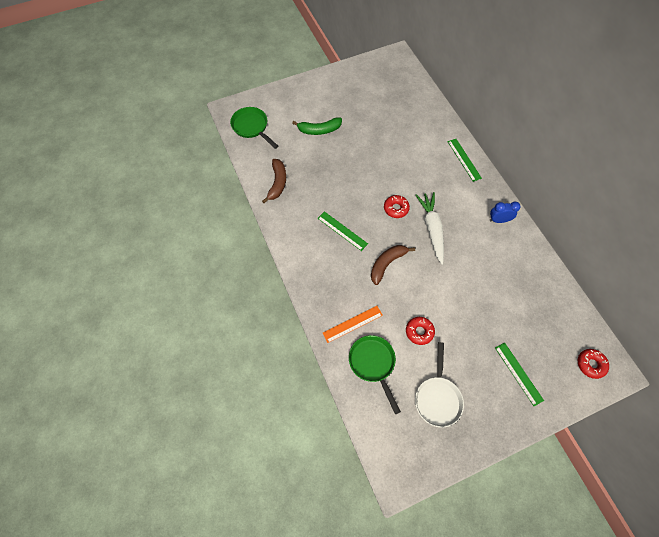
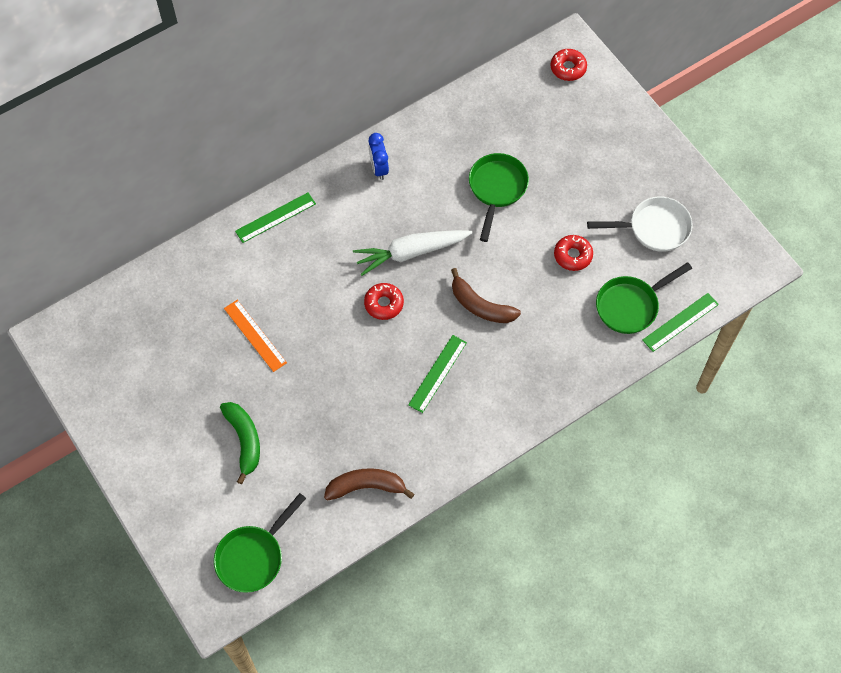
camera: 100 degrees left, 0 degrees up
orange ruler [323,306,383,343] -> orange ruler moved to [224,300,287,372]
green ruler [495,342,544,406] -> green ruler moved to [642,293,719,352]
none -> green pan [469,153,529,242]

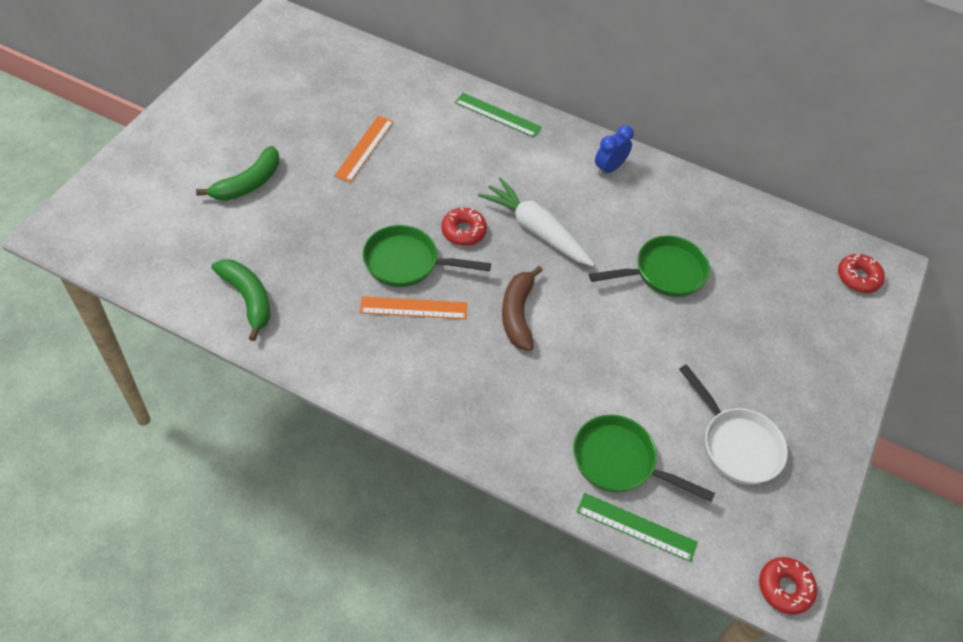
camera: 55 degrees right, 10 degrees down
green pan [214,493,306,593] -> green pan moved to [363,225,491,287]
brown banana [324,468,414,500] -> green banana [211,259,270,341]
green ruler [408,335,467,413] -> orange ruler [360,296,467,319]
red donut [554,235,593,271] -> red donut moved to [759,557,817,615]

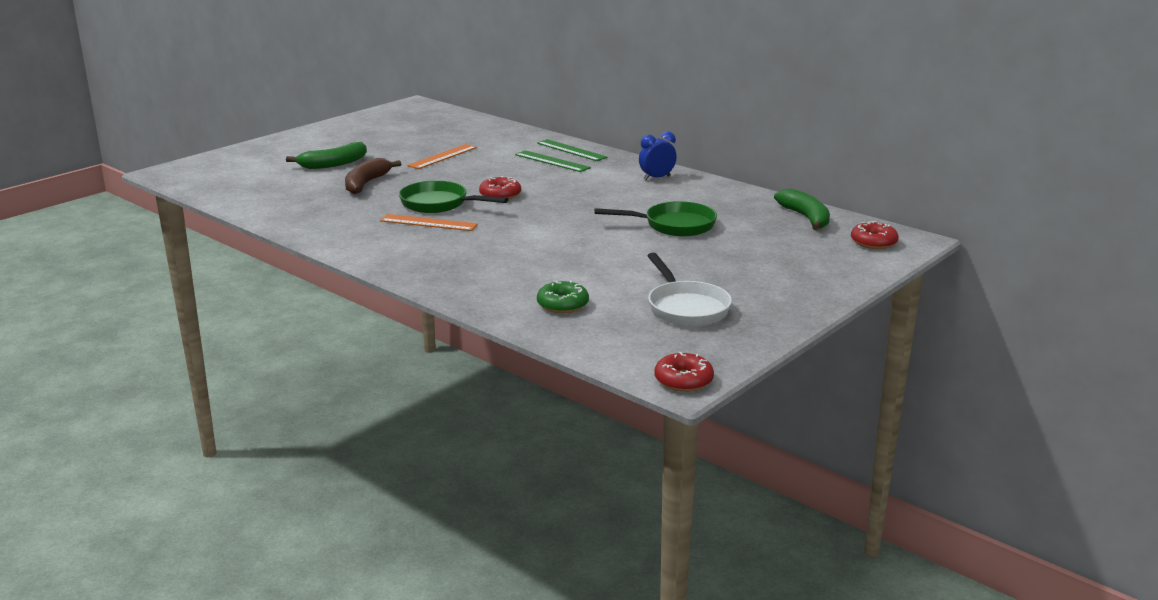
camera: 20 degrees right, 30 degrees down
green banana [211,259,270,341] -> green banana moved to [774,189,830,230]
white carrot [478,177,595,267] -> none
brown banana [502,266,543,351] -> brown banana moved to [345,158,401,194]
green pan [573,415,715,502] -> green donut [537,281,589,313]
green ruler [577,493,698,562] -> green ruler moved to [515,150,591,172]

